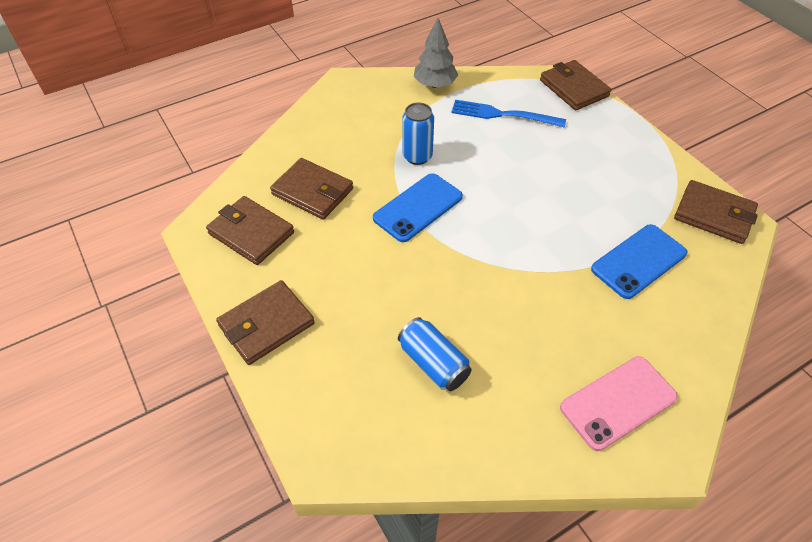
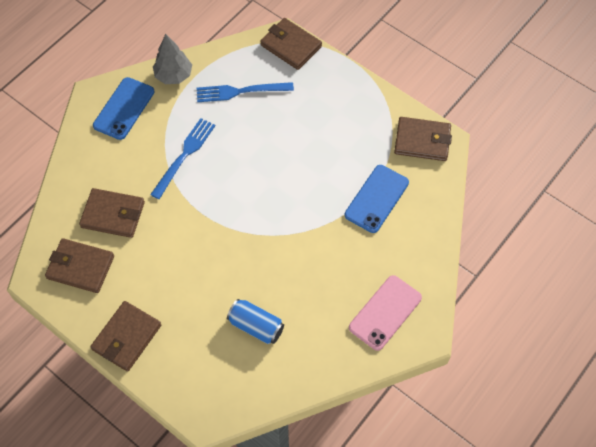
camera: 20 degrees left, 10 degrees up
blue phone [373,173,463,242] -> blue phone moved to [93,77,154,140]
blue can [402,102,434,165] -> blue fork [150,118,215,199]

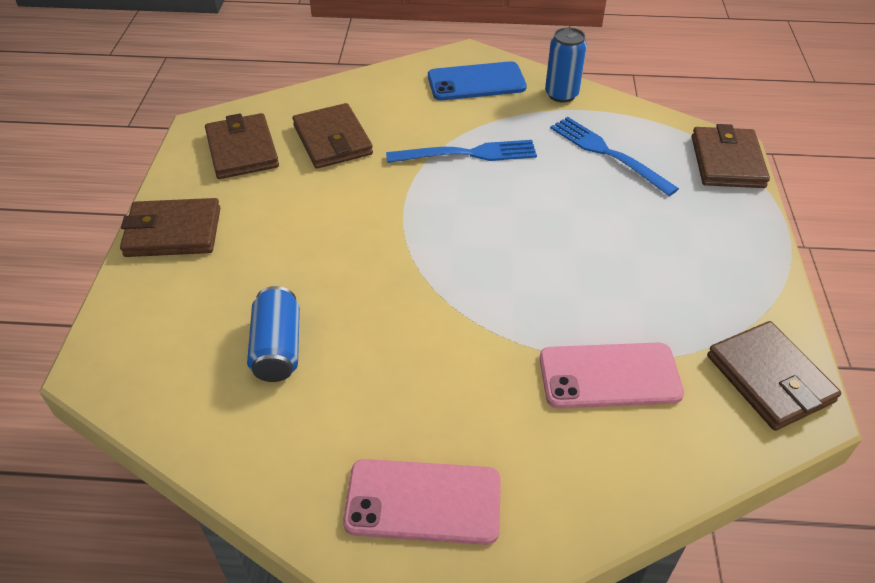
camera: 55 degrees right, 15 degrees down
grey tree [153,34,192,84] -> blue can [545,27,587,103]
blue phone [345,165,409,233] -> pink phone [539,343,684,409]

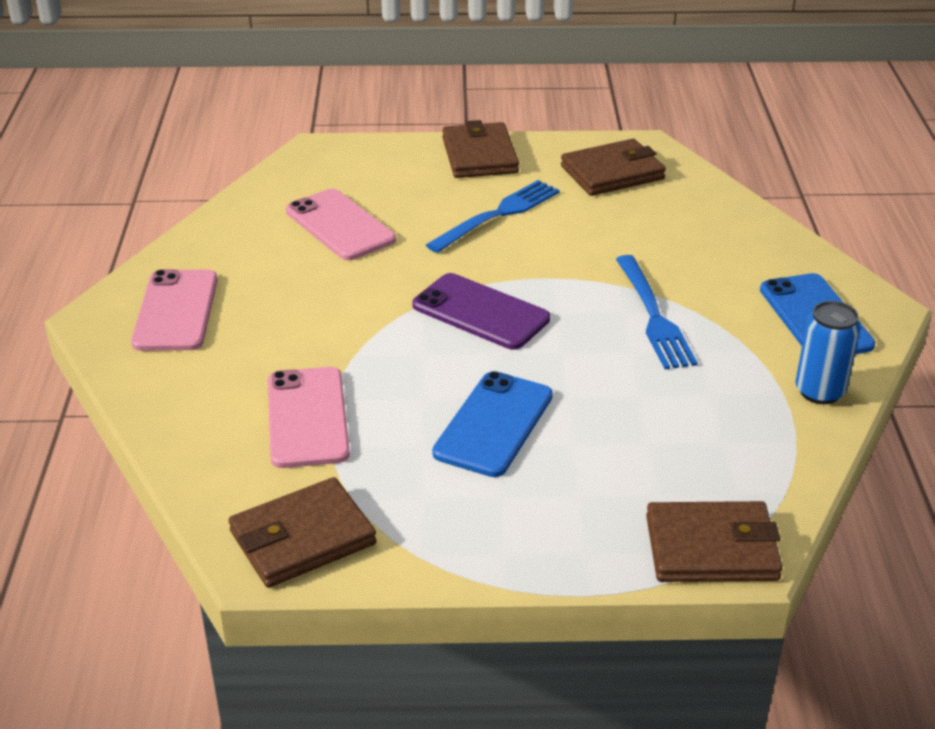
camera: 85 degrees right, 10 degrees down
blue can [247,286,300,382] -> pink phone [286,189,396,260]
brown wallet [292,103,373,169] -> none
blue fork [550,117,679,196] -> blue fork moved to [426,180,560,253]
none -> purple phone [412,273,550,350]
none -> blue phone [432,371,553,477]

